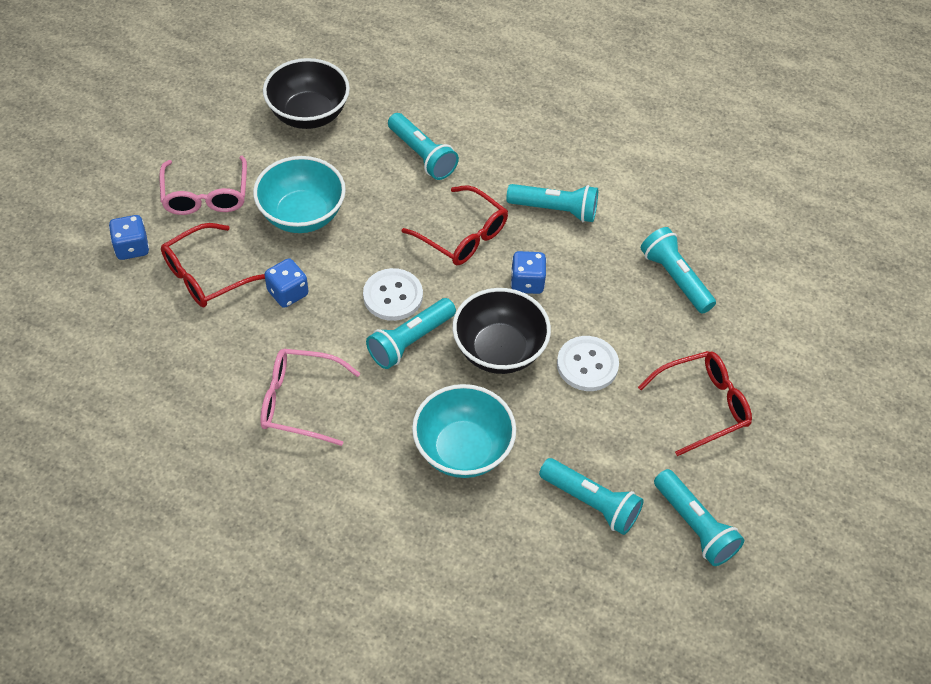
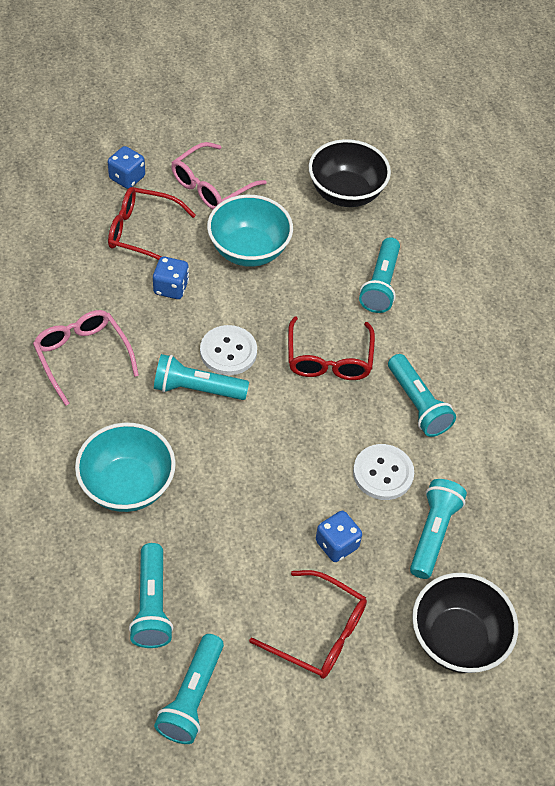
camera: 50 degrees right, 0 degrees up
black bowl [452,288,551,374] -> black bowl moved to [412,573,518,673]
blue dice [511,251,547,294] -> blue dice moved to [316,511,362,562]
white button [557,336,619,391] -> white button moved to [353,444,414,500]

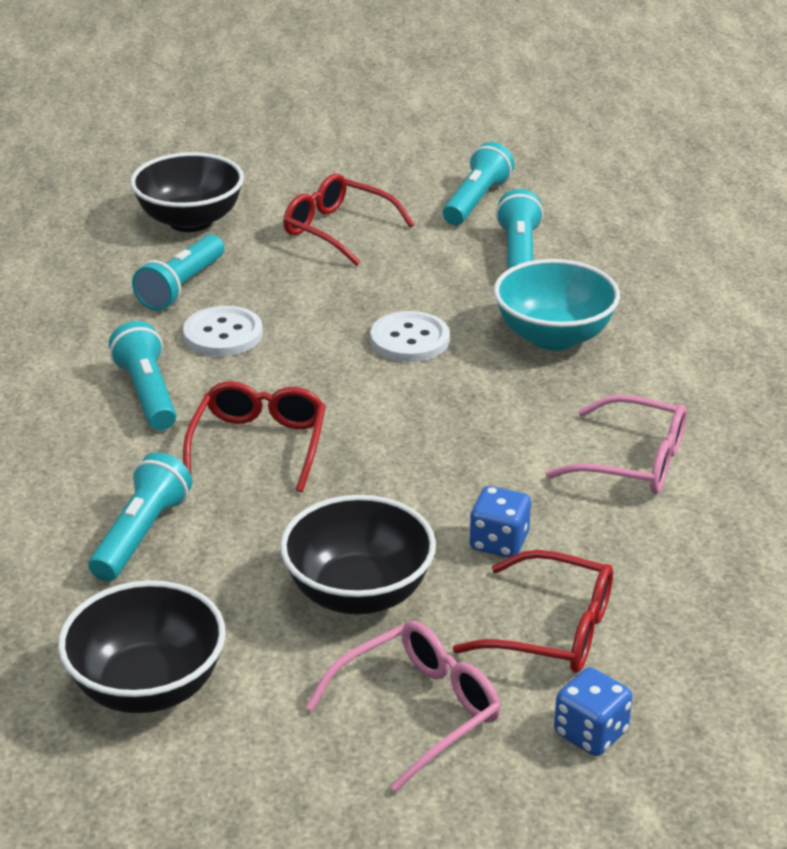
camera: 170 degrees left, 20 degrees down
pink glasses [33,310,139,406] -> pink glasses turned 45 degrees counterclockwise [546,395,687,494]
turquoise flashlight [154,354,249,400] -> none
white button [200,325,257,375] -> white button moved to [370,311,450,362]
turquoise bowl [207,195,293,267] -> black bowl [280,495,436,615]
blue dice [316,511,362,562] -> none

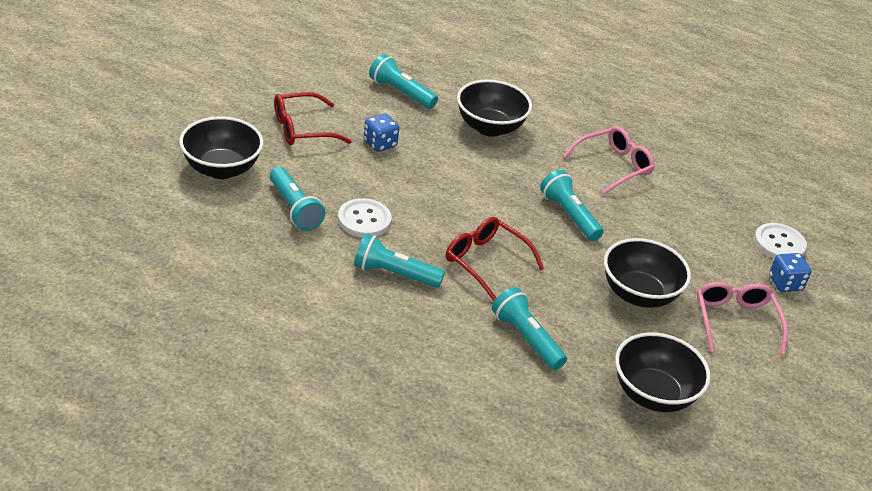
camera: 60 degrees left, 5 degrees up
white button [370,311,450,362] -> white button moved to [754,223,807,259]
turquoise flashlight [443,142,514,225] -> turquoise flashlight moved to [540,170,603,241]
red glasses [453,550,613,673] -> none
blue dice [469,486,531,558] -> blue dice moved to [364,114,399,152]
turquoise bowl [494,259,620,351] -> black bowl [457,79,532,137]

